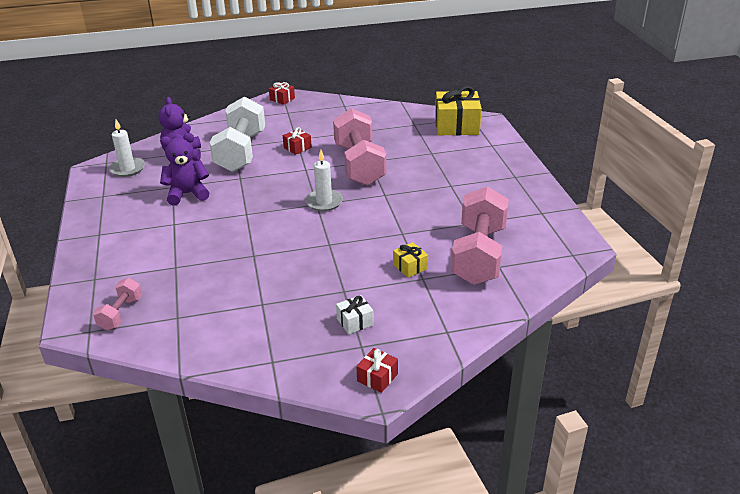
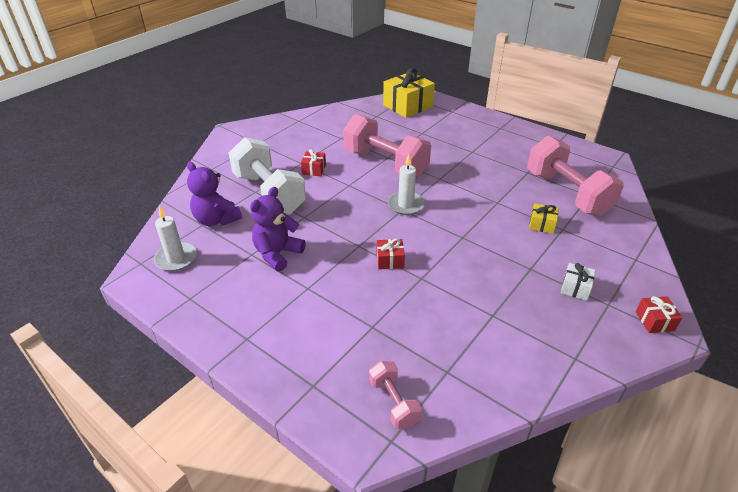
camera: 40 degrees left, 5 degrees up
red gift [269,82,295,105] -> red gift moved to [377,239,405,269]

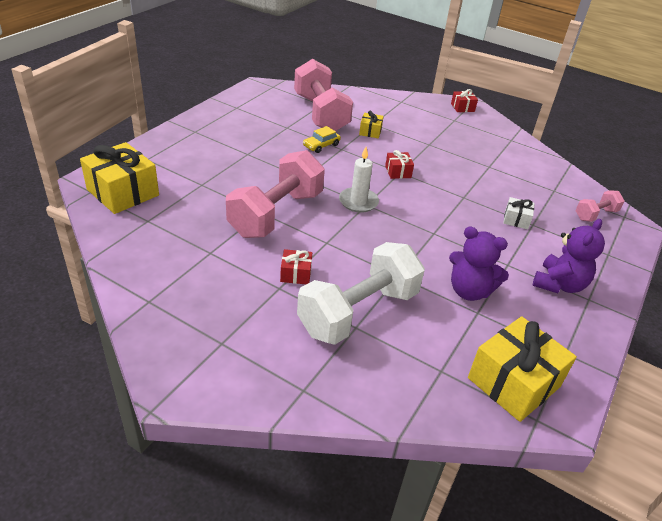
camera: 100 degrees left, 0 degrees up
white candle [154,205,197,271] -> yellow gift [468,316,577,422]
purple teddy bear [187,162,242,226] -> purple teddy bear moved to [533,219,605,293]
red gift [377,239,405,269] -> red gift moved to [385,150,414,179]
pink dumbbell [527,136,624,217] -> pink dumbbell turned 75 degrees counterclockwise [294,59,353,131]
white gift [561,263,595,301] -> white gift moved to [503,197,535,229]
none -> yellow car [303,126,341,153]

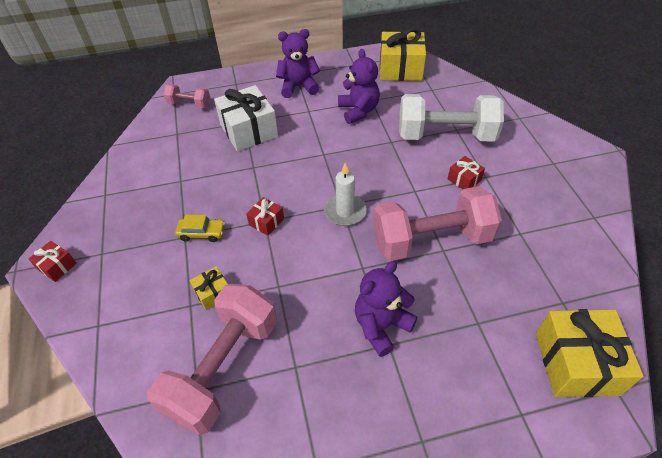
camera: 130 degrees left, 10 degrees up
yellow car [303,126,341,153] -> yellow car moved to [175,214,225,242]
white gift [503,197,535,229] -> white gift [214,85,278,151], size x2.09
none -> purple teddy bear [355,261,418,357]

